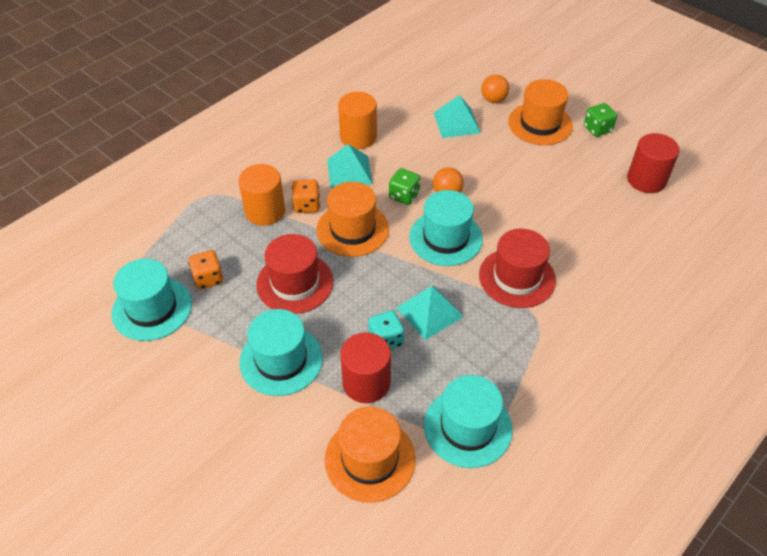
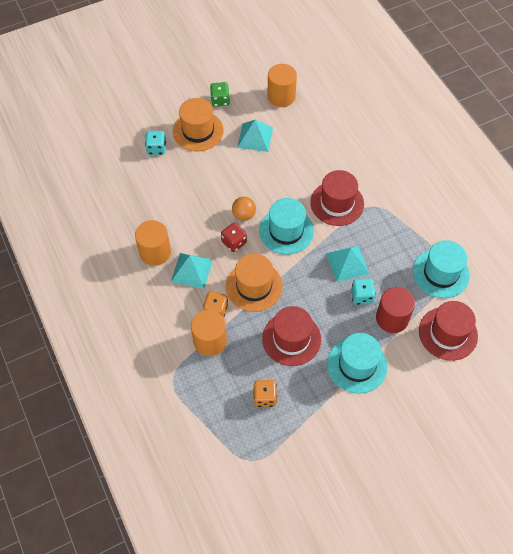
camera: 70 degrees left, 10 degrees up
turquoise hat [112,259,192,341] -> none
orange hat [325,406,416,503] -> red hat [419,301,478,361]
green dice [389,168,420,205] -> red dice [221,222,247,252]
turquoise pyramid [434,95,481,138] -> turquoise pyramid moved to [237,120,273,152]
orange ball [481,74,509,103] -> turquoise dice [145,131,166,155]
red cylinder [627,133,680,193] -> orange cylinder [267,64,297,107]

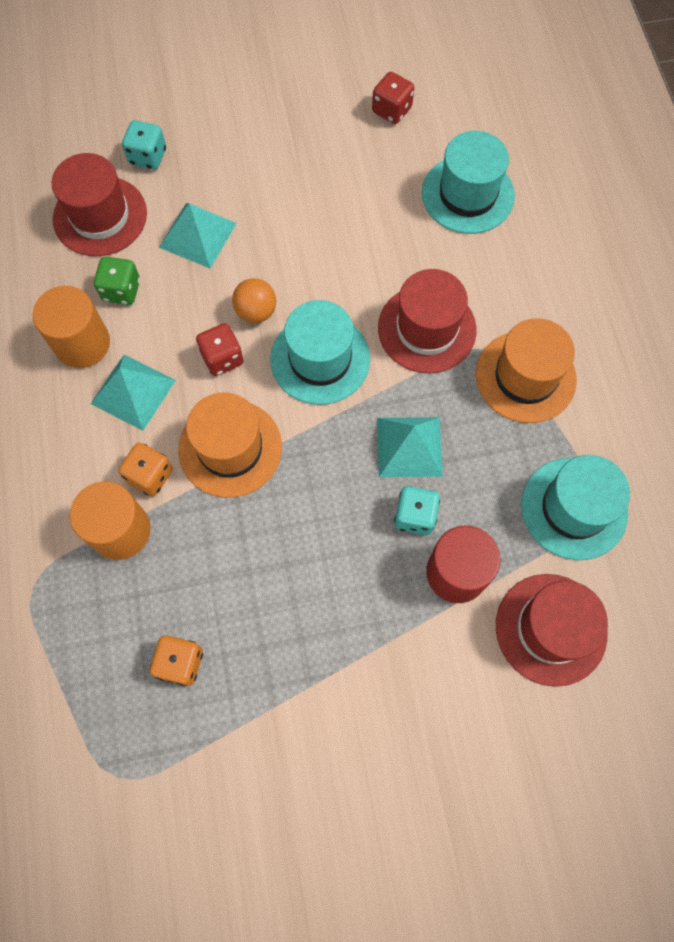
camera: 15 degrees right, 10 degrees up
orange hat [173,98,224,151] -> orange hat moved to [476,318,577,423]
green dice [210,82,230,107] -> green dice moved to [94,257,140,305]
turquoise pyramid [237,120,273,152] -> turquoise pyramid moved to [159,203,237,268]
red hat [262,306,321,366] -> red hat moved to [52,153,147,256]
orange cylinder [267,64,297,107] -> red dice [372,72,414,124]
turquoise hat [327,333,387,394] -> turquoise hat moved to [422,131,515,234]

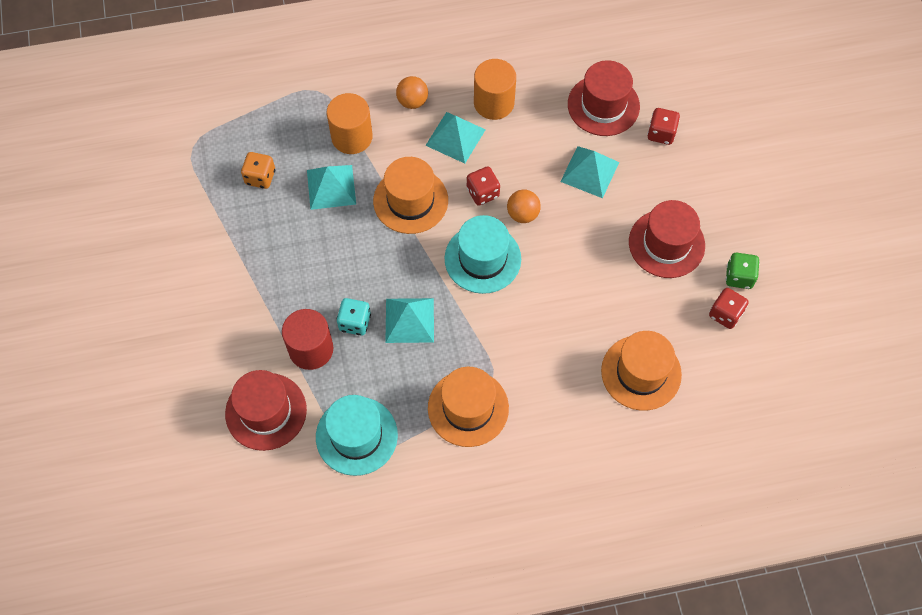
camera: 90 degrees right, 5 degrees down
green dice [94,257,140,305] -> green dice moved to [726,253,760,289]
orange dice [119,443,173,496] -> none
turquoise dice [122,120,166,170] -> red dice [647,108,680,145]
red hat [378,269,476,373] -> red hat moved to [629,200,705,278]
turquoise hat [422,131,515,234] -> orange hat [601,331,682,411]
none -> turquoise pyramid [307,165,356,210]
none -> orange ball [396,76,428,109]

